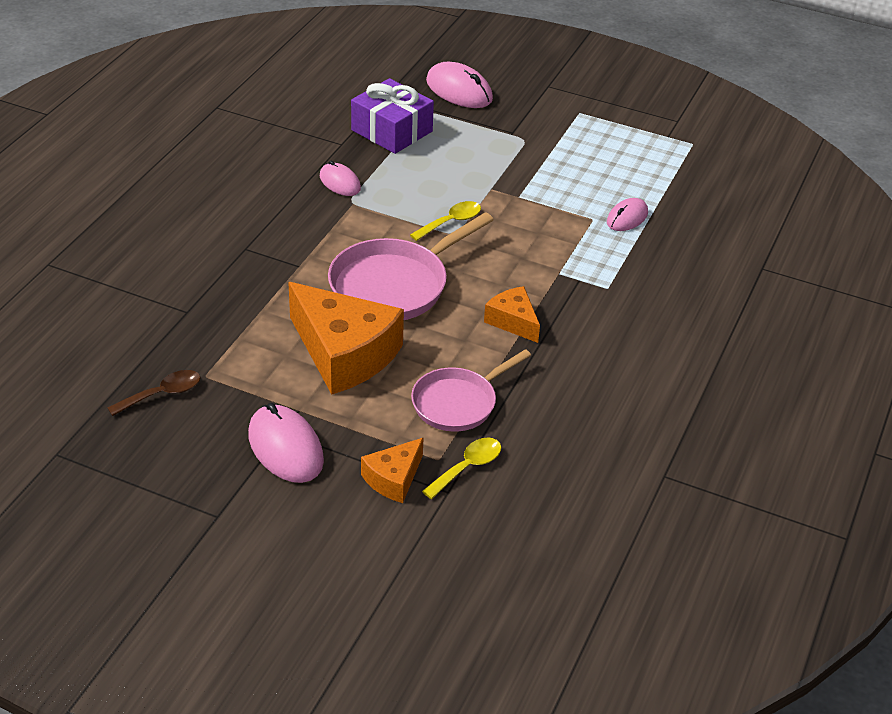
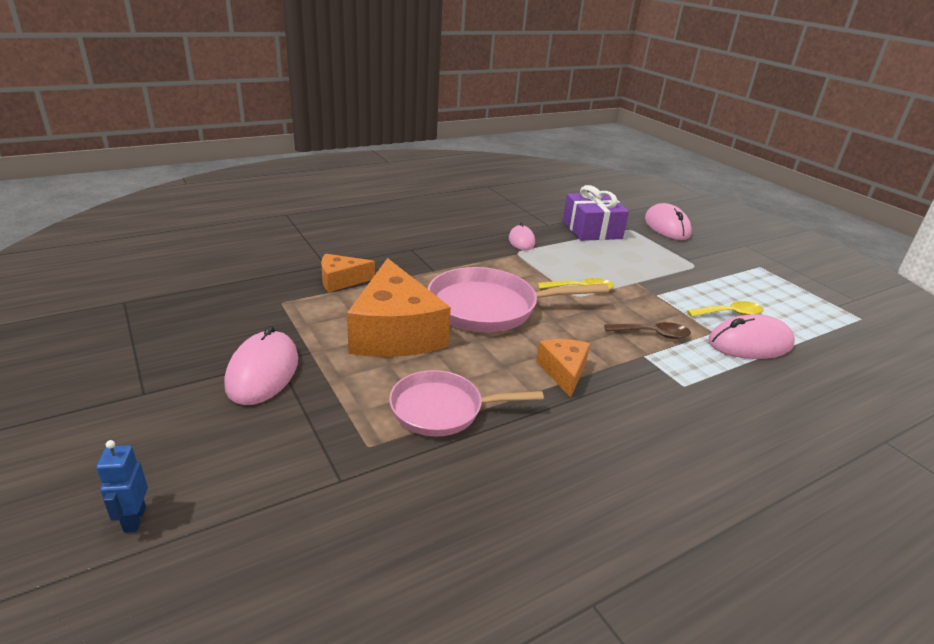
camera: 35 degrees right, 10 degrees down
brown spoon [107,370,201,416] -> brown spoon moved to [604,322,691,339]
orange cheese [361,438,423,503] -> orange cheese moved to [321,254,375,292]
yellow spoon [422,438,501,499] -> yellow spoon moved to [687,301,764,317]
pink mouse [607,198,648,231] -> pink mouse [708,314,795,359], size x1.62
none -> blue robot [96,440,148,533]

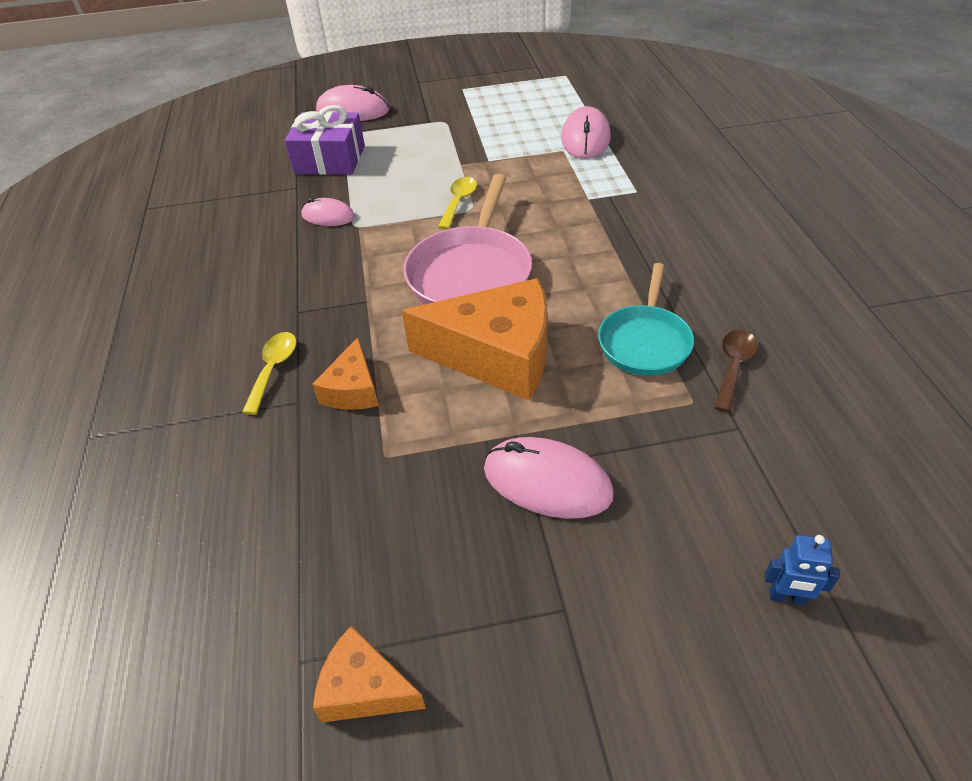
camera: 65 degrees left, 15 degrees up
pink pan [389,370,544,436] -> turquoise pan [598,263,694,376]
orange cheese [536,339,590,398] -> orange cheese moved to [313,626,426,723]
brown spoon [604,322,691,339] -> brown spoon moved to [714,330,758,412]
yellow spoon [687,301,764,317] -> yellow spoon moved to [242,332,296,415]

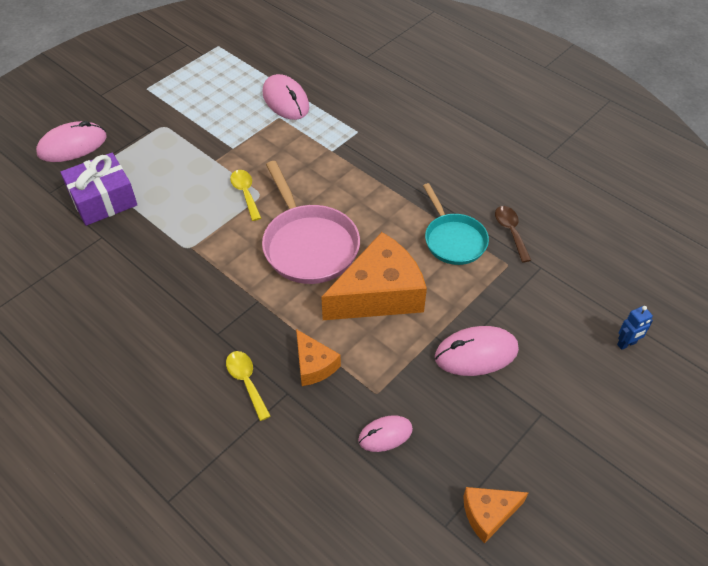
camera: 40 degrees left, 5 degrees up
pink mouse [301,198,355,226] -> pink mouse moved to [358,415,413,452]

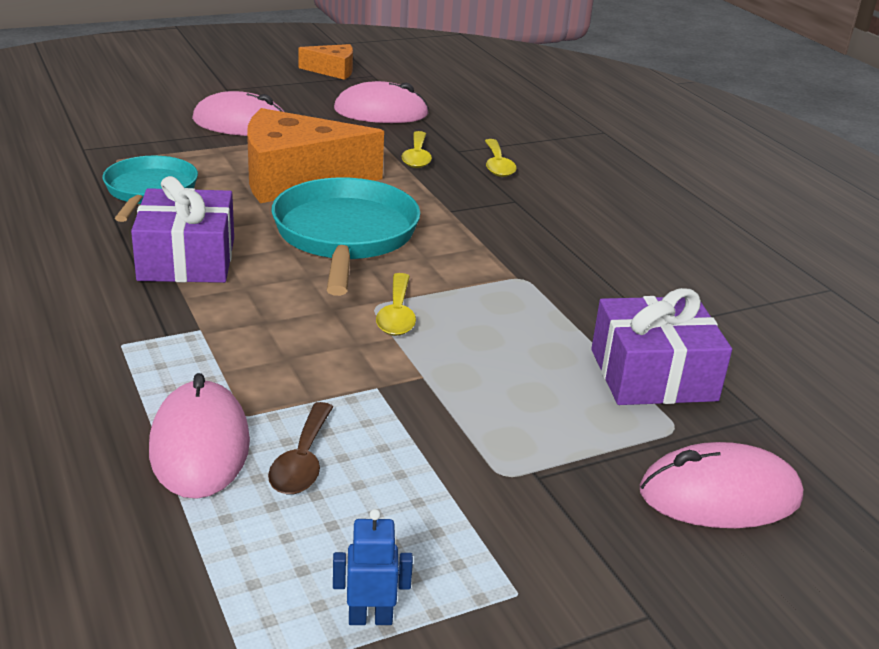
camera: 160 degrees left, 20 degrees down
pink pan [262,161,360,284] -> turquoise pan [272,177,420,296]
orange cheese [296,329,341,386] -> yellow spoon [401,131,432,168]
pink mouse [358,415,413,452] -> pink mouse [334,81,429,123], size x1.62
brown spoon [495,206,531,263] -> brown spoon moved to [268,402,333,495]
blue robot [617,306,653,350] -> blue robot moved to [333,509,413,625]
none -> purple gift [131,176,234,283]

